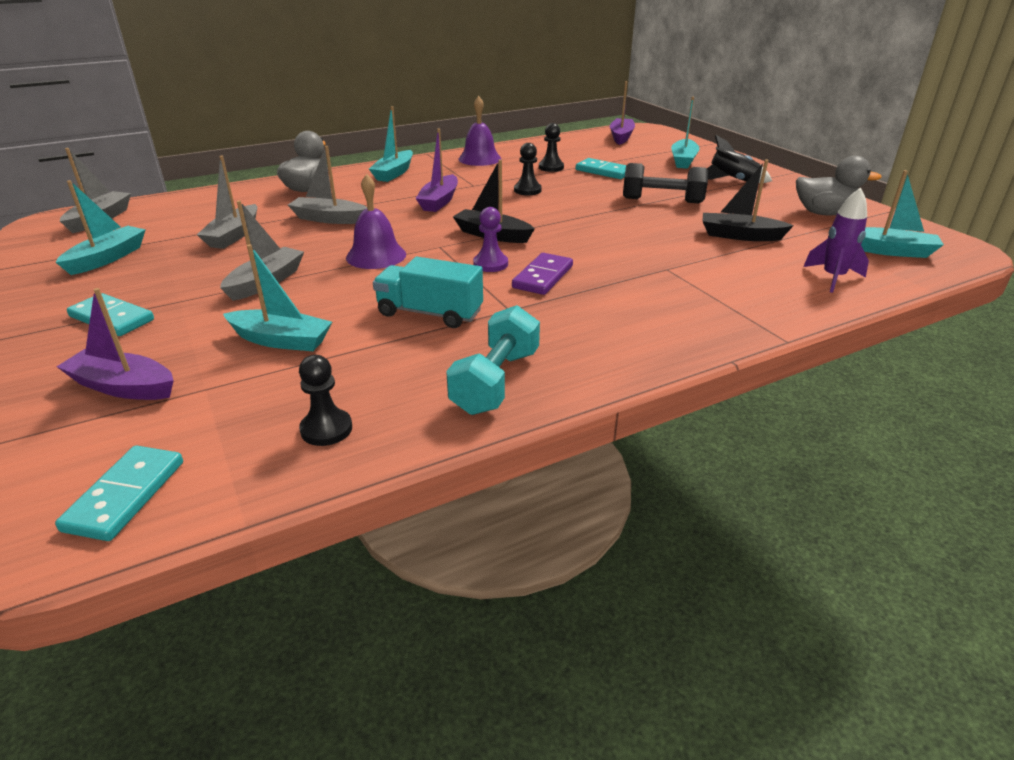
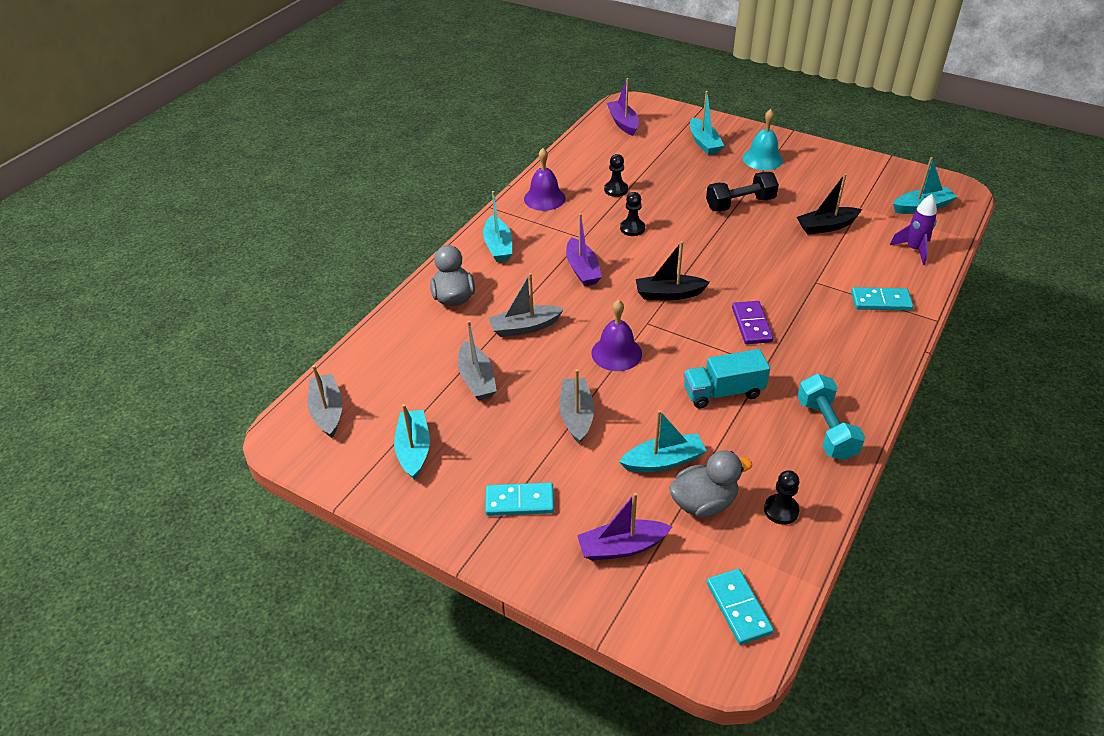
camera: 30 degrees left, 10 degrees up
purple pawn [473,207,508,272] -> none
turquoise domino [576,158,626,179] -> turquoise domino moved to [851,287,913,311]
black rocket [707,135,772,183] -> turquoise bell [743,109,783,170]
grey duck [796,156,882,215] -> grey duck moved to [669,450,753,517]

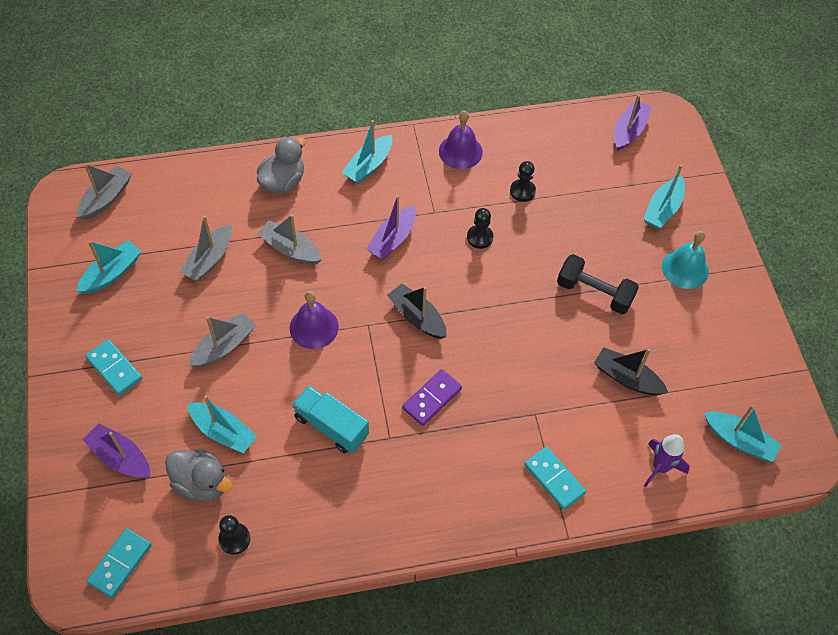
camera: 45 degrees right, 15 degrees up
turquoise dumbbell [797,374,865,460] -> none

